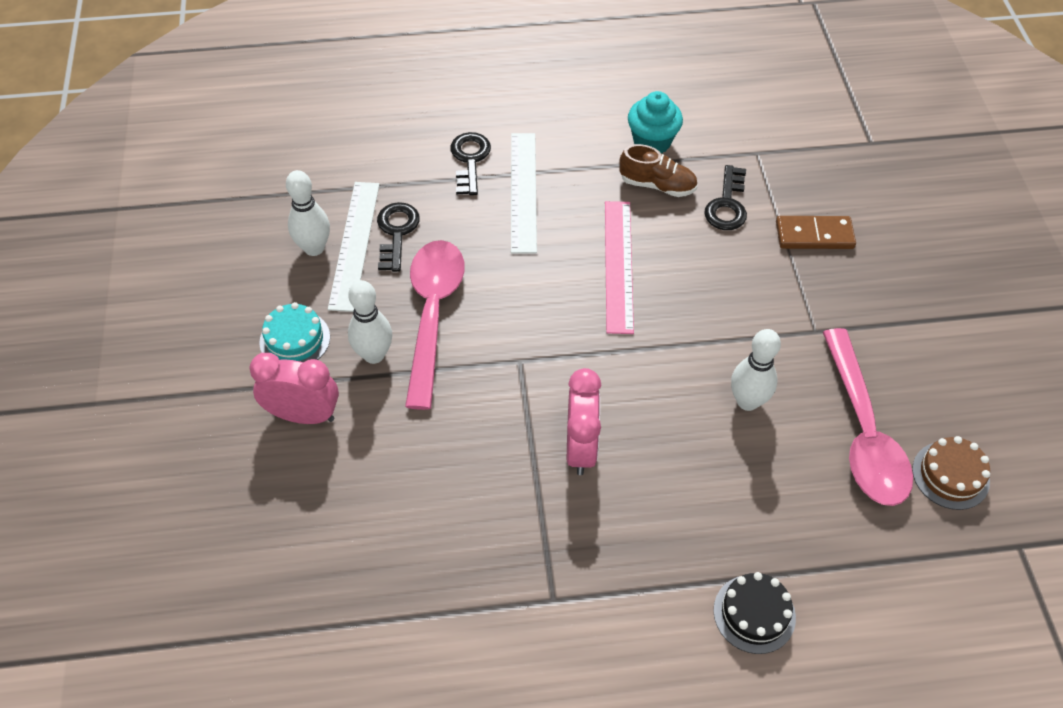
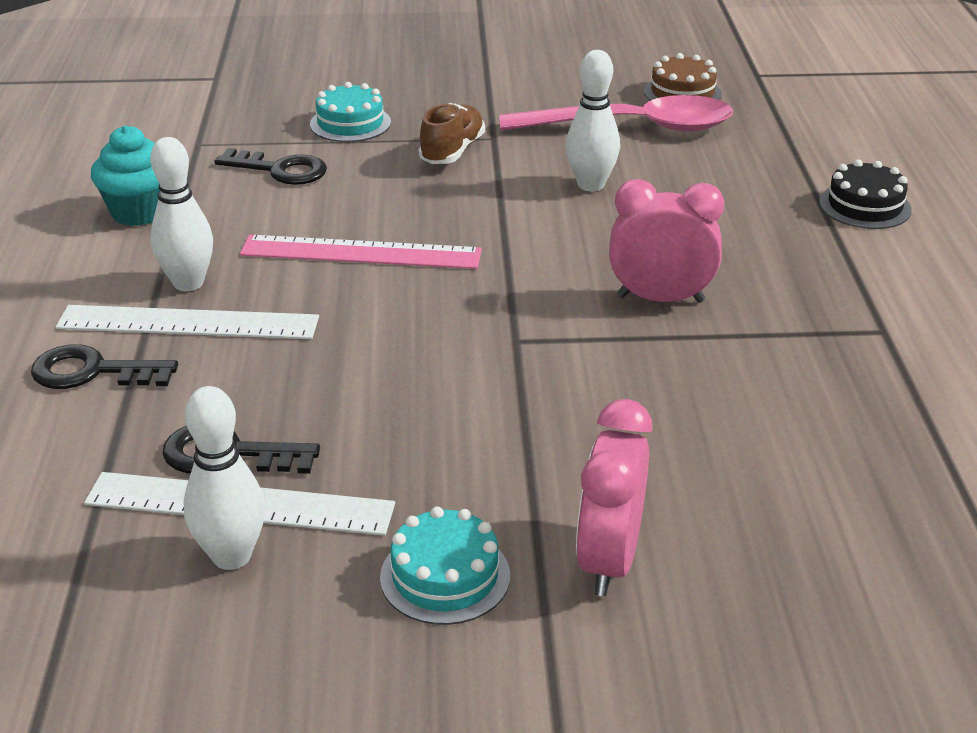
camera: 85 degrees left, 20 degrees down
white bowling pin [348,280,392,364] -> white bowling pin moved to [150,137,213,291]
pink spoon [405,240,465,410] -> none
brown shoe [619,144,698,197] -> brown shoe moved to [419,103,485,164]
brown domino [776,216,856,249] -> turquoise cake [310,82,391,142]

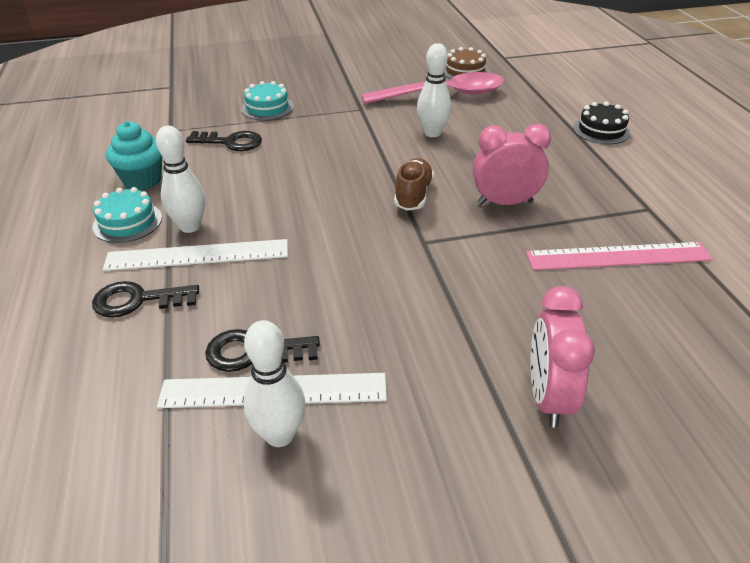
camera: 10 degrees left, 5 degrees up
pink ruler [240,235,482,269] -> pink ruler moved to [526,242,713,270]
turquoise cake [380,507,510,625] -> turquoise cake moved to [92,187,162,243]
brown shoe [419,103,485,164] -> brown shoe moved to [394,158,434,211]

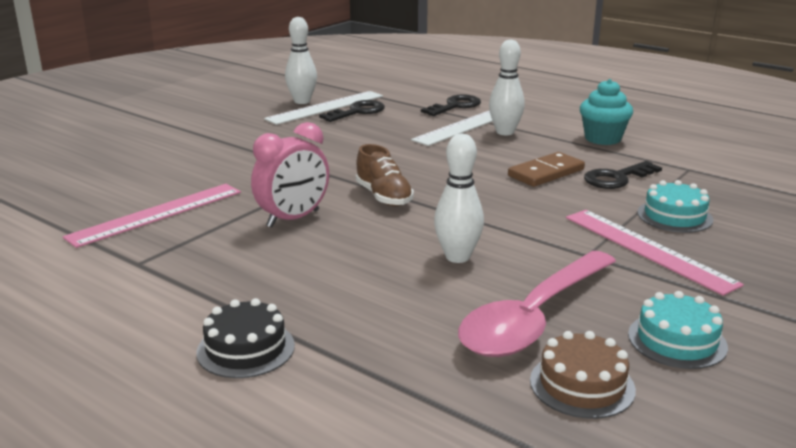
camera: 140 degrees right, 15 degrees down
turquoise cake [92,187,162,243] -> turquoise cake moved to [628,291,728,369]
pink clock [531,286,595,428] -> none
none -> brown domino [508,152,585,187]
none -> pink ruler [566,210,744,296]

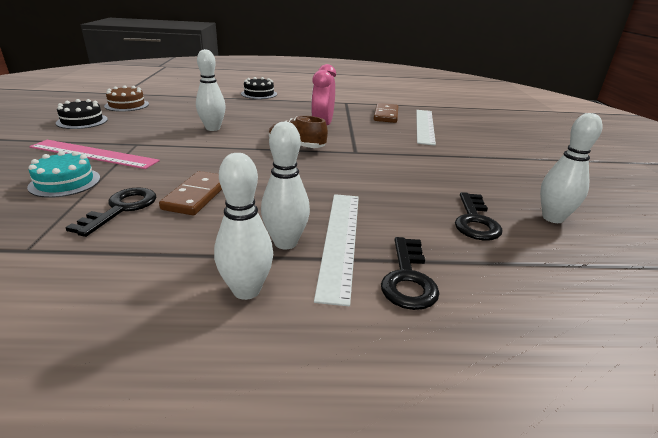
camera: 140 degrees right, 5 degrees up
pink ruler [63,184,241,248] -> brown domino [374,103,398,123]
white ruler [264,91,383,125] -> white ruler moved to [416,110,436,146]
pink spoon [458,251,616,357] -> none
turquoise cupcake [580,79,633,145] -> none
turquoise cake [628,291,728,369] -> black cake [56,99,108,129]
none -> white bowling pin [214,153,273,300]

